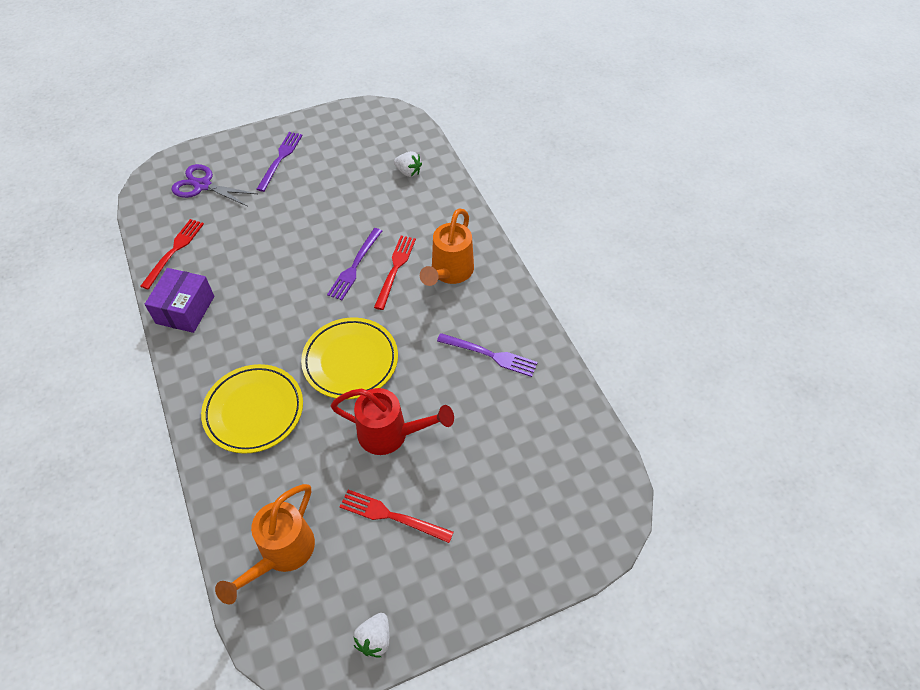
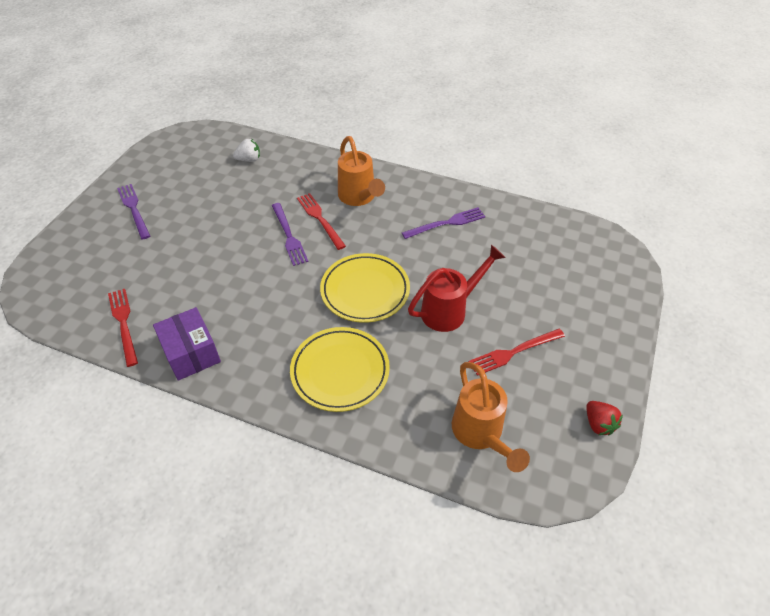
camera: 45 degrees left, 5 degrees down
purple scissors [171,164,257,206] -> none
white strawberry [353,613,390,658] -> red strawberry [586,401,623,435]

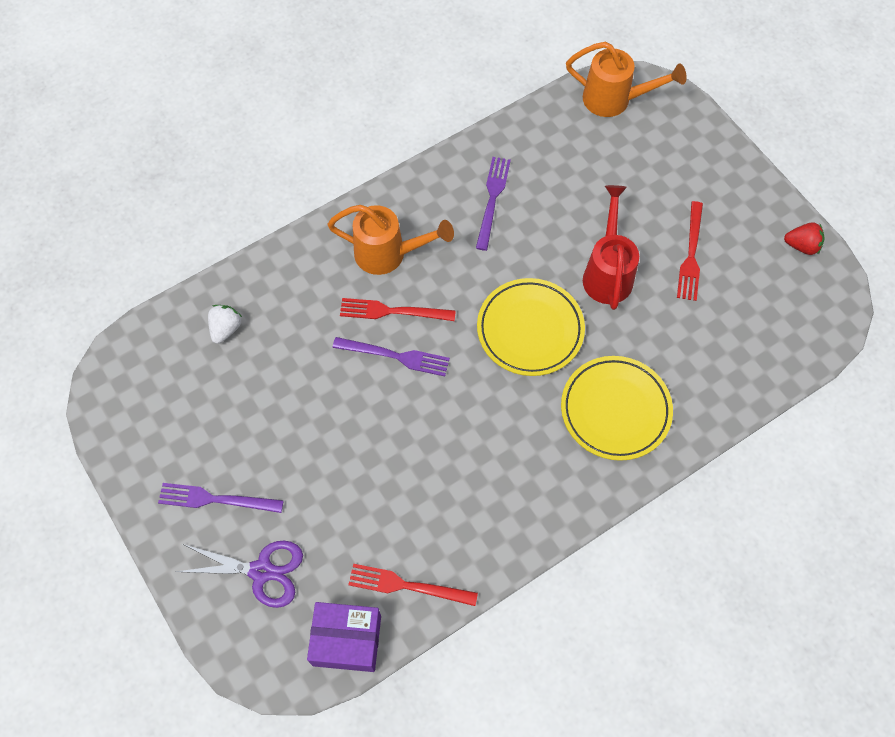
camera: 55 degrees left, 15 degrees up
purple box [153,307,221,381] -> purple box moved to [307,602,381,672]
orange watering can [452,362,530,472] -> orange watering can moved to [566,42,687,117]
none -> purple scissors [176,541,303,608]

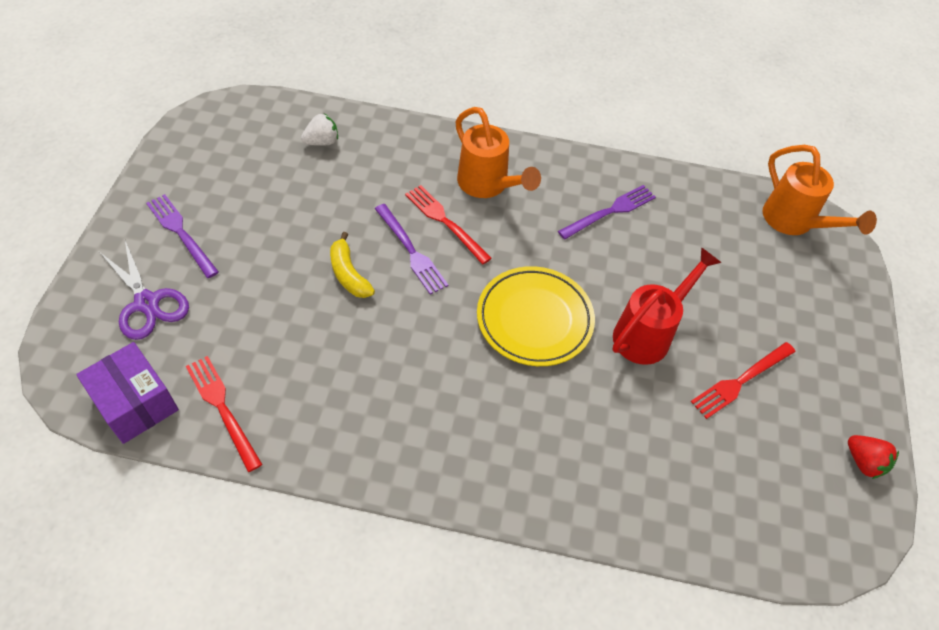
camera: 40 degrees right, 10 degrees down
yellow plate [561,356,673,461] -> none
none -> yellow banana [330,232,375,298]

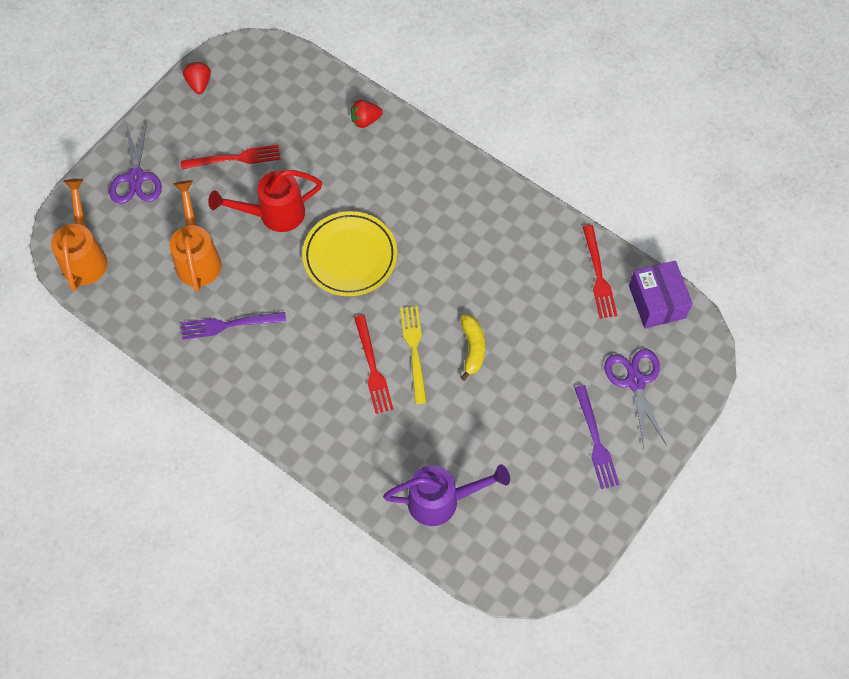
camera: 150 degrees left, 10 degrees up
white strawberry [301,113,338,146] -> purple watering can [383,464,510,526]
purple fork [375,204,448,294] -> yellow fork [400,306,427,404]
orange watering can [455,107,541,198] -> orange watering can moved to [169,180,221,292]
none -> purple scissors [109,121,162,204]
none -> red strawberry [351,100,383,128]

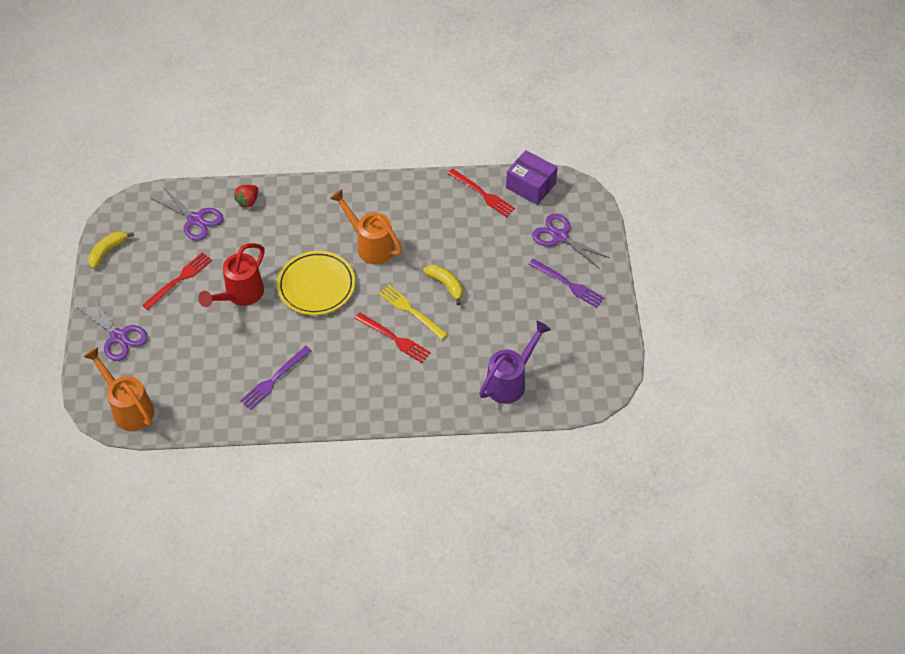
camera: 40 degrees left, 10 degrees down
orange watering can [169,180,221,292] -> orange watering can moved to [330,189,403,265]
red strawberry [183,62,211,94] -> yellow banana [88,231,134,269]
none -> purple scissors [151,187,224,241]

